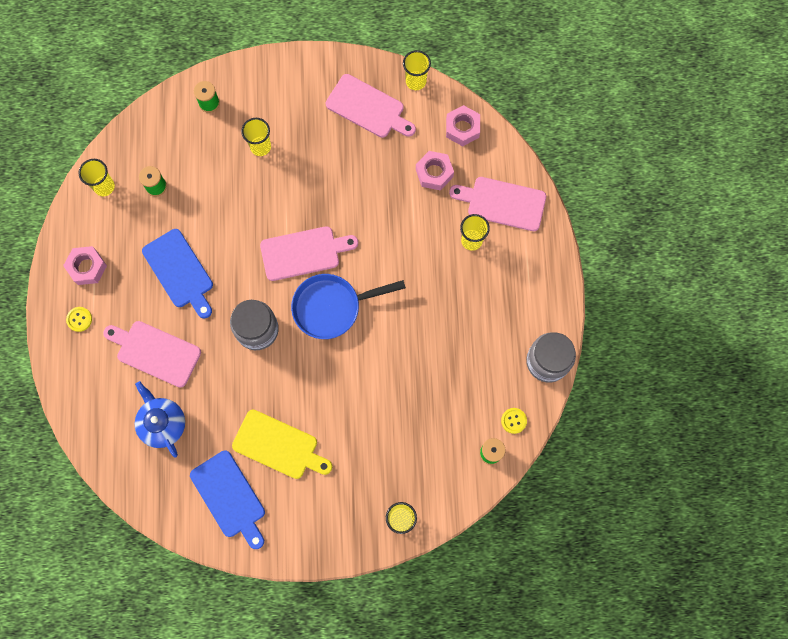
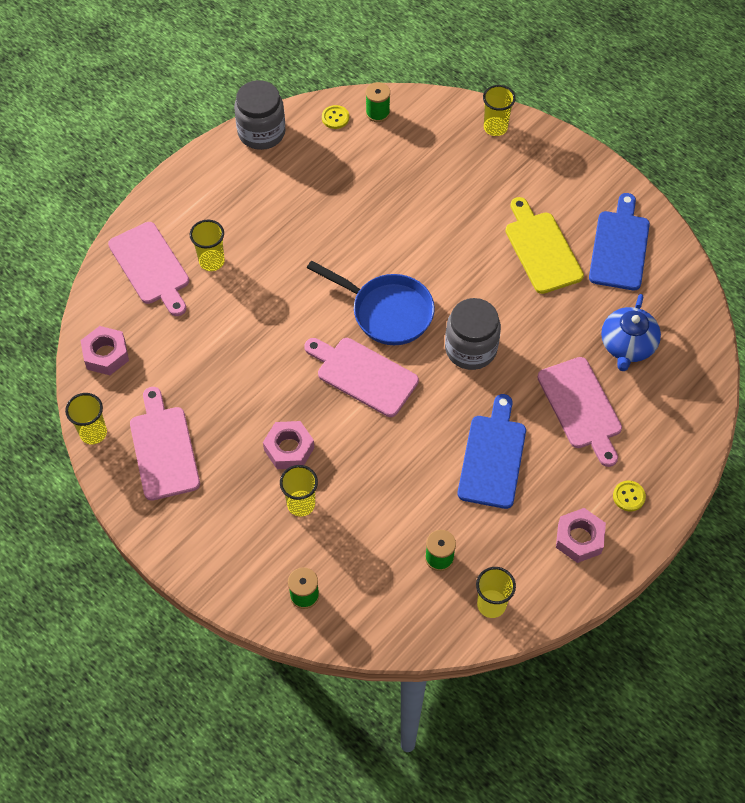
camera: 135 degrees left, 15 degrees down
pink nut [416,151,454,191] -> pink nut moved to [263,421,314,469]

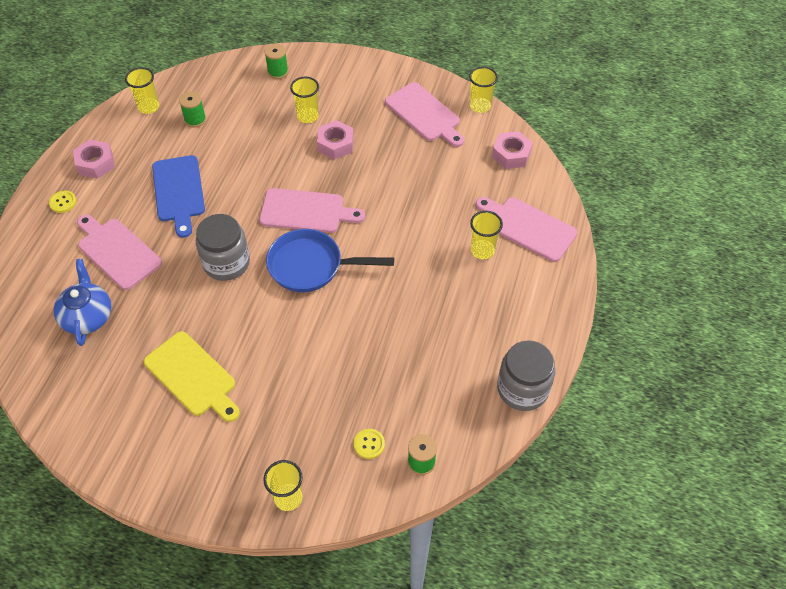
camera: 155 degrees right, 5 degrees down
yellow button [322,105,349,129] -> yellow button moved to [354,429,385,459]
blue cutting board [589,193,650,290] -> none

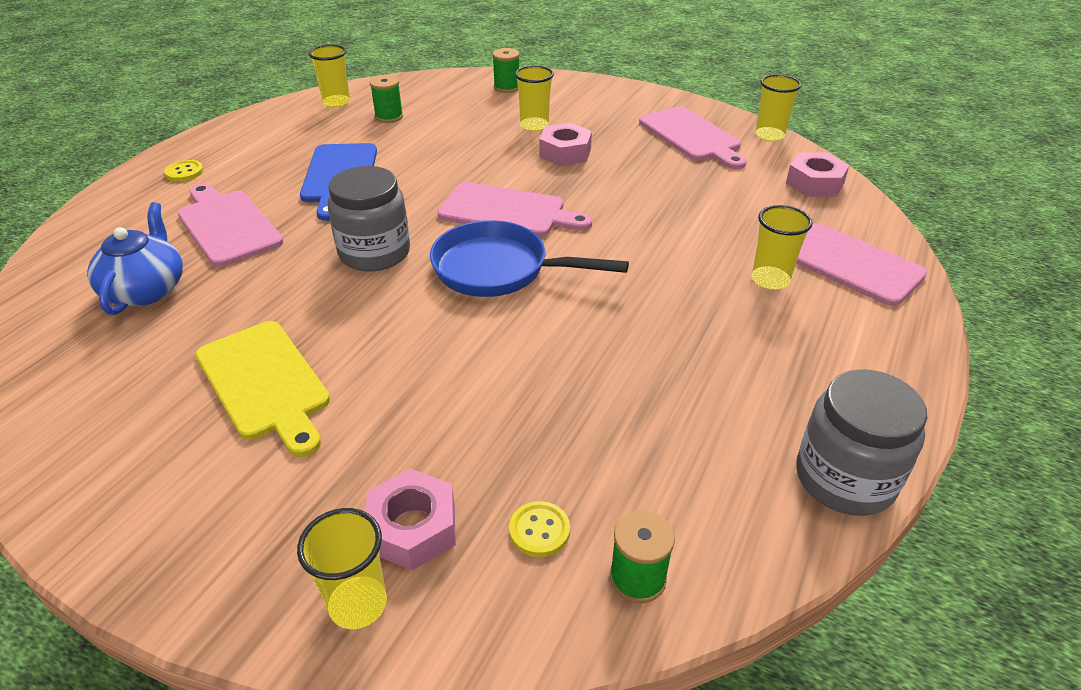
camera: 10 degrees right, 15 degrees down
pink nut [73,140,115,179] -> pink nut moved to [366,469,456,571]

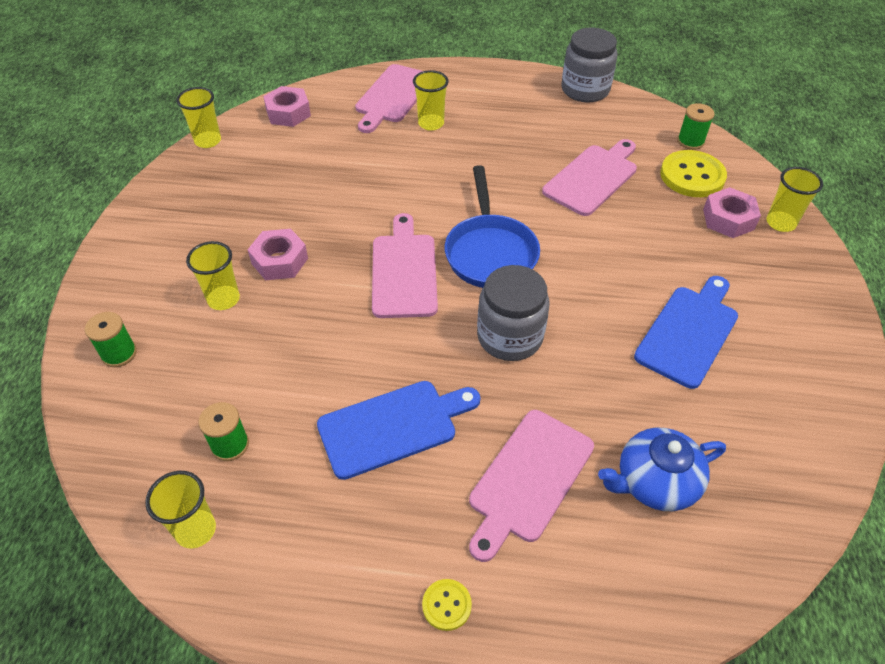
camera: 110 degrees left, 10 degrees up
yellow cutting board [196,321,330,457] -> blue cutting board [634,276,738,389]
yellow button [509,501,570,557] -> yellow button [660,150,727,197], size x1.99
pink cutting board [639,106,747,169] -> pink cutting board moved to [542,139,637,216]

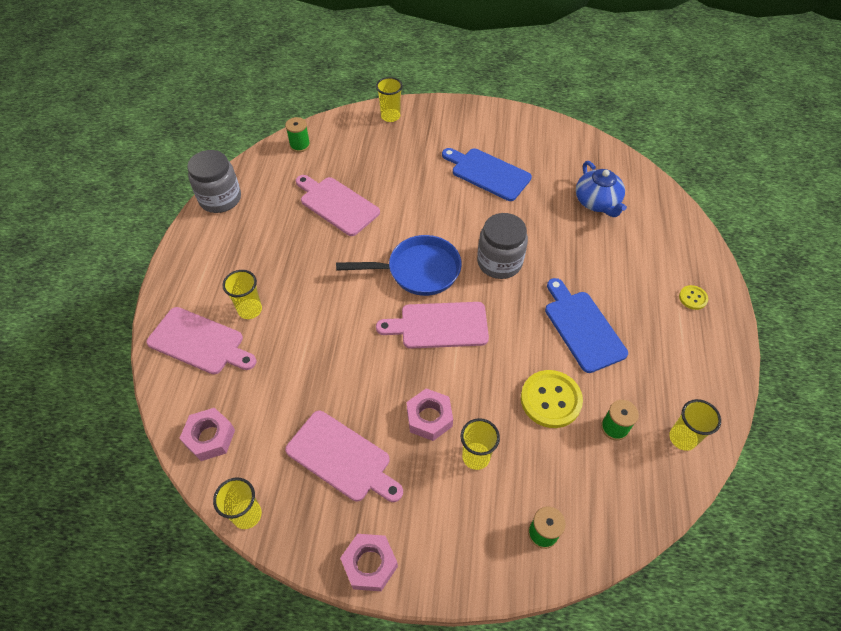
camera: 90 degrees left, 5 degrees up
pink cutting board [469,410,594,562] -> pink cutting board moved to [285,411,403,502]
yellow button [660,150,727,197] -> yellow button moved to [521,370,583,428]
pink nut [703,187,761,238] -> pink nut moved to [340,534,398,591]

